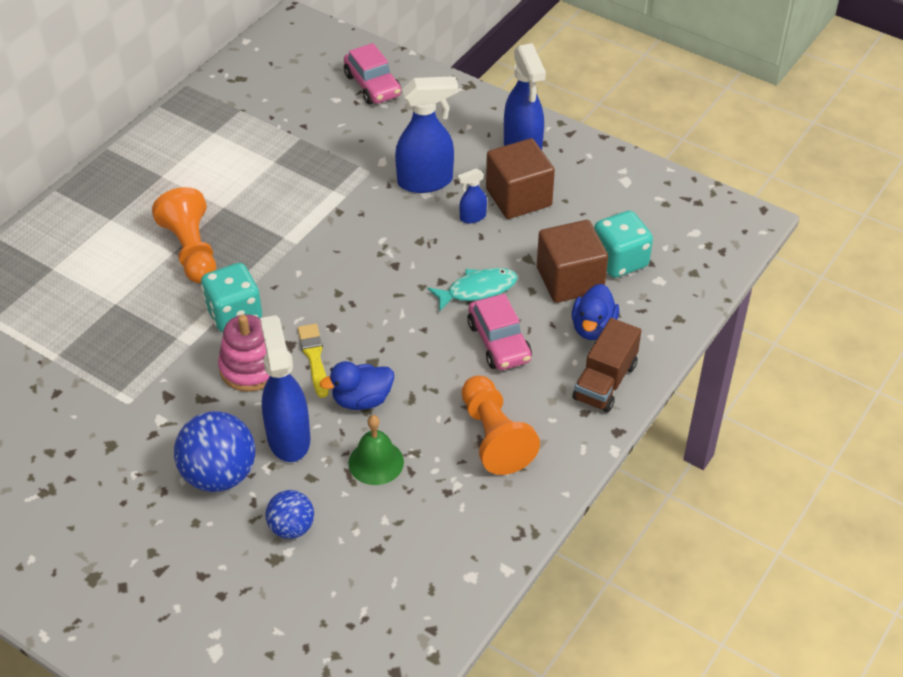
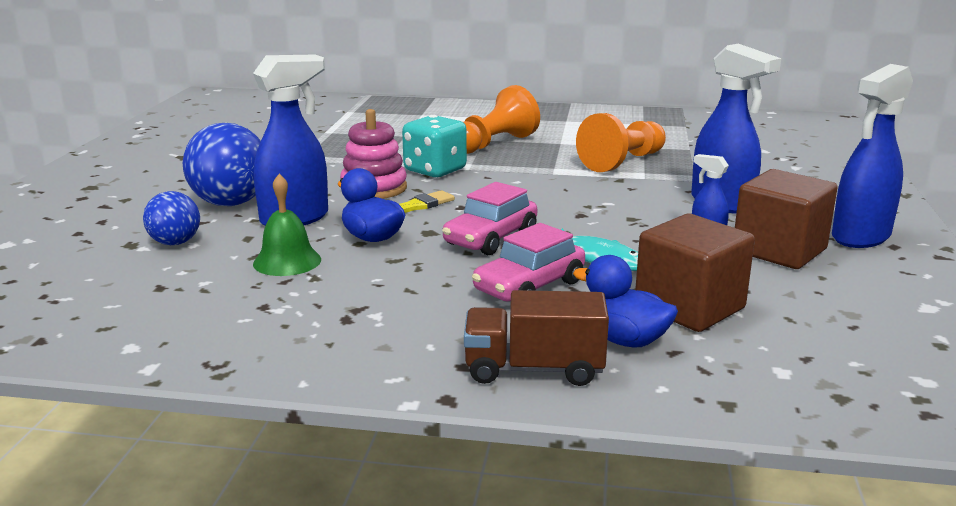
camera: 65 degrees right, 25 degrees down
pink car [344,43,402,105] -> pink car moved to [442,182,537,255]
orange pawn [461,376,540,475] -> orange pawn moved to [576,113,666,172]
blue duck [572,284,619,340] -> blue duck turned 45 degrees clockwise [573,255,678,348]
turquoise dice [594,211,653,278] -> none

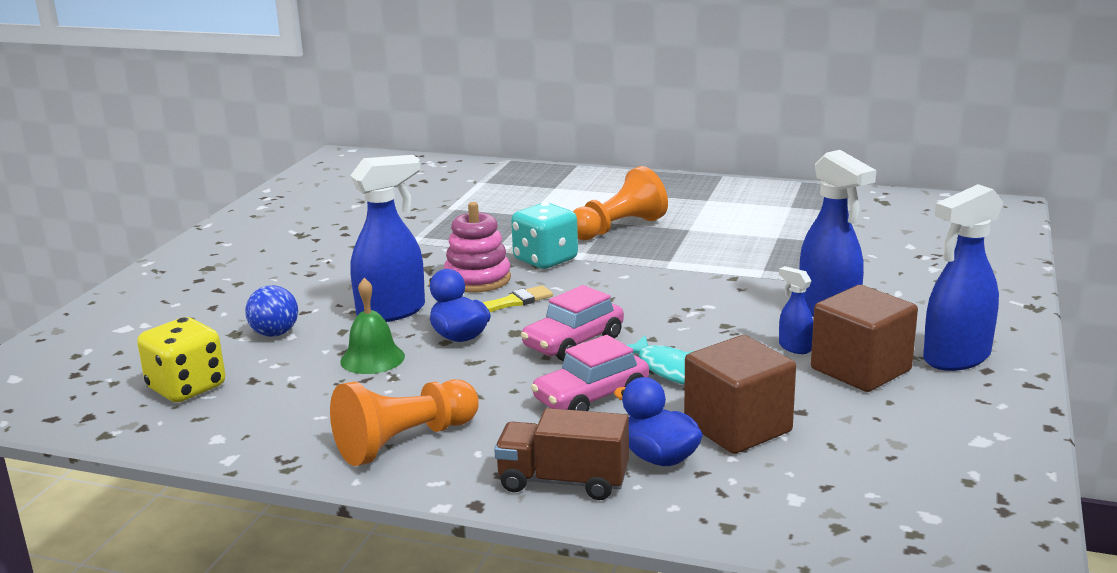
camera: 10 degrees right, 0 degrees up
blue ball [183,123,261,206] -> none
orange pawn [576,113,666,172] -> orange pawn moved to [330,379,479,466]
none -> yellow dice [137,317,225,402]

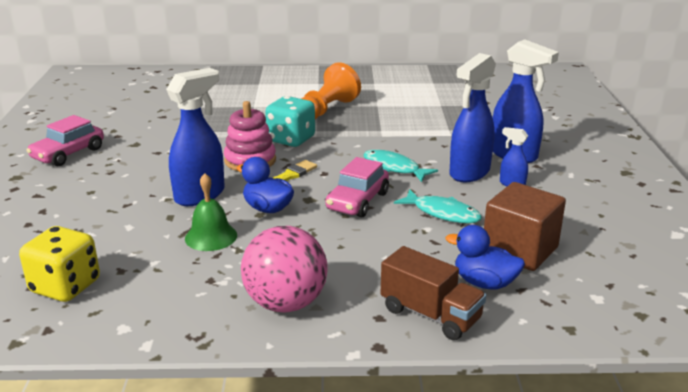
camera: 20 degrees left, 5 degrees up
blue ball [245,285,298,337] -> none
orange pawn [330,379,479,466] -> pink ball [241,226,328,313]
brown truck [494,408,629,500] -> brown truck turned 135 degrees counterclockwise [381,246,486,340]
pink car [531,335,649,411] -> pink car moved to [26,115,104,166]
brown cube [811,285,918,392] -> none
blue spray bottle [923,184,1003,371] -> blue spray bottle moved to [450,53,496,182]
none -> turquoise fish [363,150,438,182]

